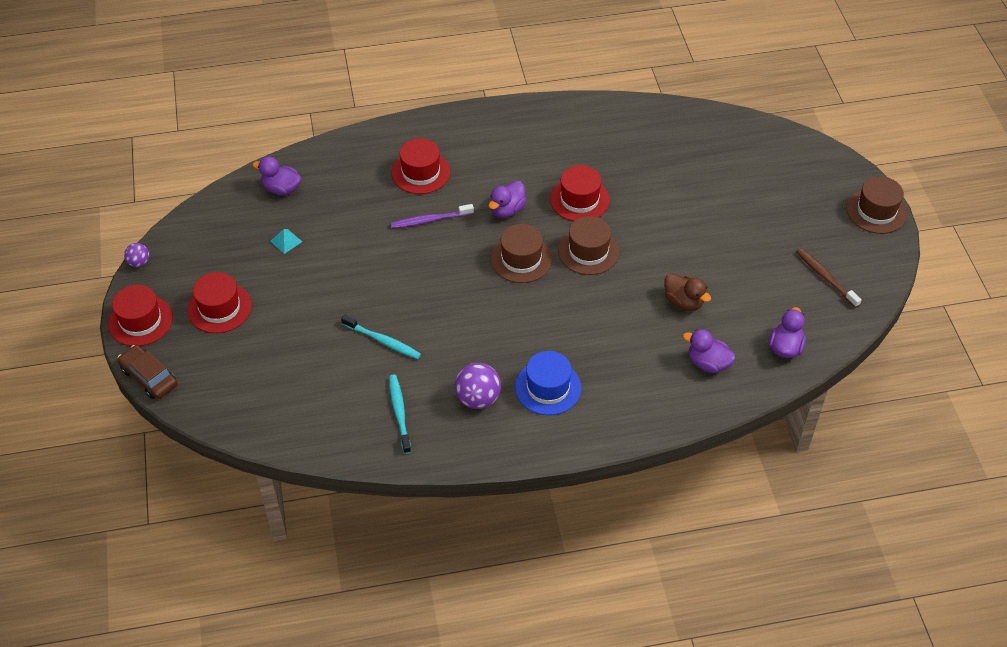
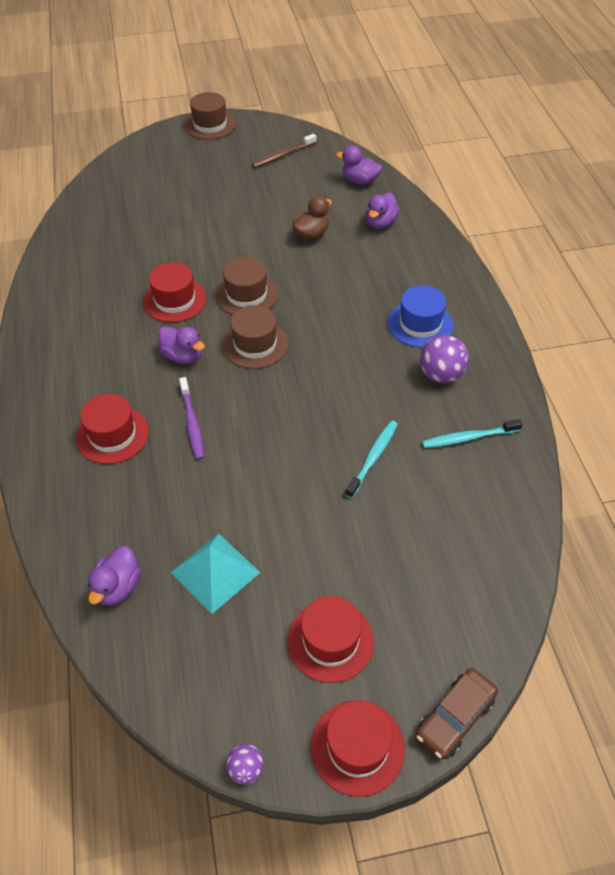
camera: 90 degrees left, 0 degrees up
turquoise pyramid [270,229,302,254] -> turquoise pyramid [170,534,260,614], size x2.07

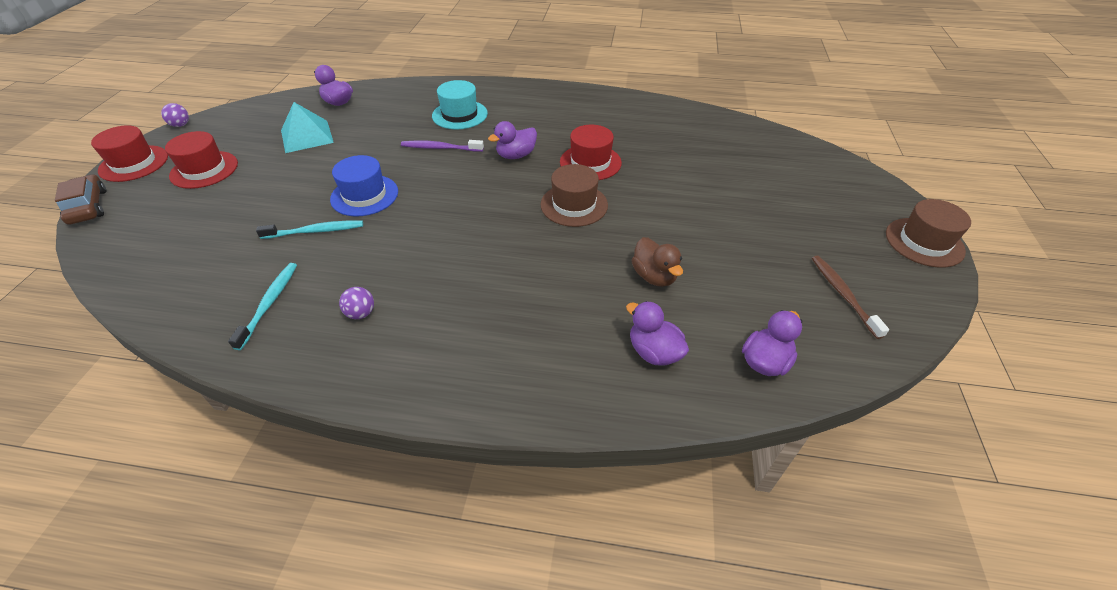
camera: 110 degrees right, 5 degrees down
red hat [76,394,149,464] -> turquoise hat [432,80,488,129]
brown hat [222,305,289,369] -> none
turquoise toothbrush [345,420,398,498] -> turquoise toothbrush turned 60 degrees counterclockwise [256,220,363,239]
blue hat [388,285,453,348] -> blue hat moved to [330,155,398,217]
purple ball [420,335,469,383] -> purple ball [339,287,374,319], size x0.57

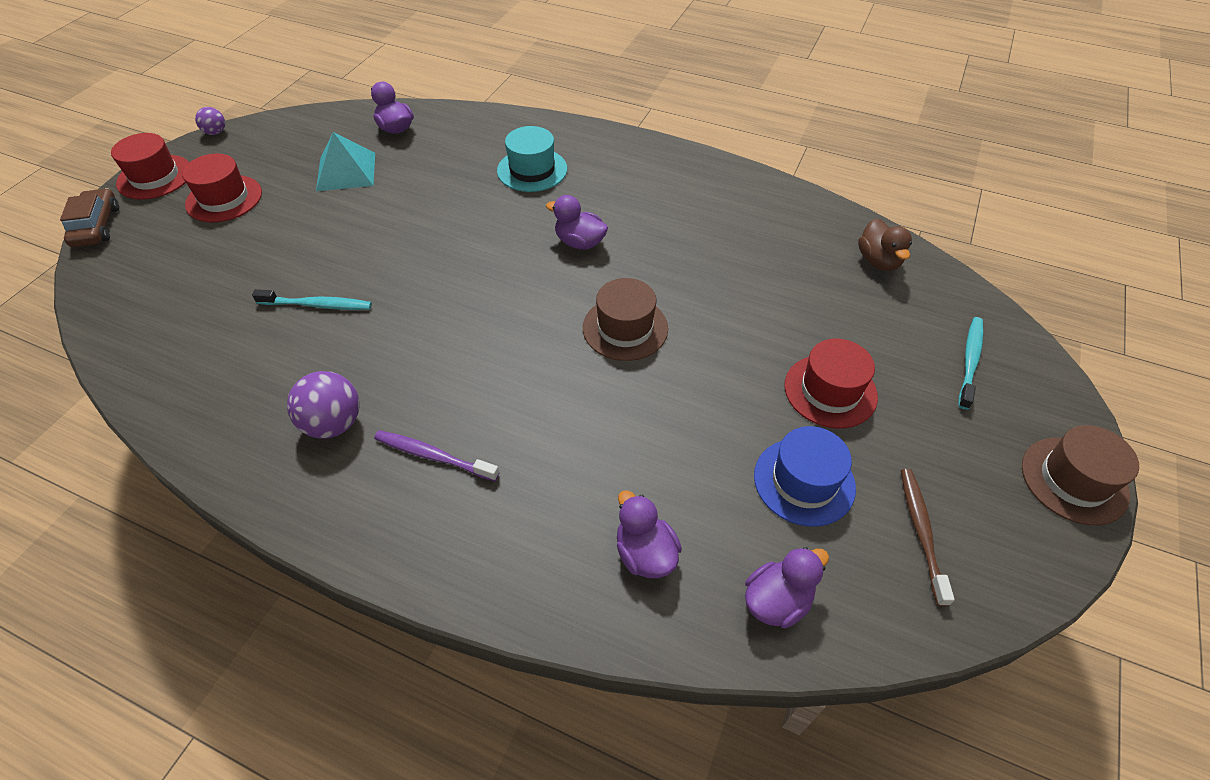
camera: 15 degrees right, 5 degrees up
turquoise toothbrush [228,263,297,350] -> turquoise toothbrush moved to [958,317,983,410]
blue hat [330,155,398,217] -> blue hat moved to [754,426,856,527]
purple ball [339,287,374,319] -> purple ball [287,371,359,439], size x1.76
purple toothbrush [401,140,484,152] -> purple toothbrush moved to [374,430,499,481]
purple duck [488,121,537,159] -> purple duck turned 45 degrees clockwise [546,195,608,250]
red hat [560,125,622,180] -> red hat moved to [784,339,878,428]
brown duck [632,237,683,287] -> brown duck moved to [858,219,912,271]

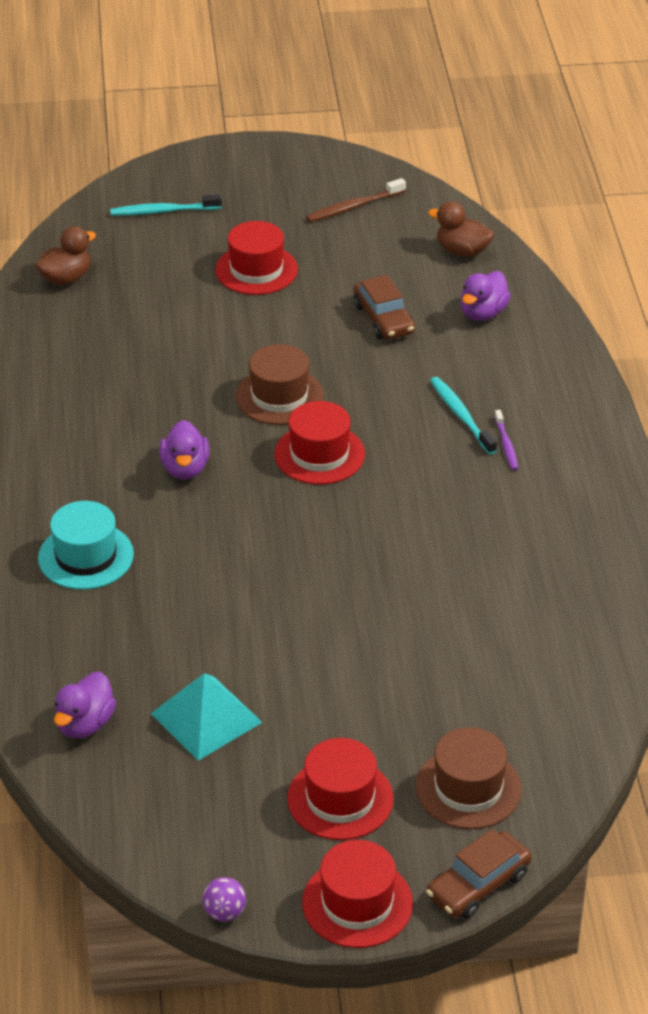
camera: 120 degrees left, 10 degrees down
turquoise toothbrush [252,289,372,310] -> turquoise toothbrush moved to [430,377,497,454]
purple ball [287,371,359,439] -> none
purple toothbrush [374,430,499,481] -> purple toothbrush [494,410,518,470], size x0.66
purple duck [745,547,829,628] -> brown duck [428,201,494,257]
blue hat [754,426,856,527] -> none
brown hat [1022,425,1139,525] -> brown hat moved to [416,727,522,829]
none -> red hat [274,401,365,484]
none -> brown car [353,275,415,340]

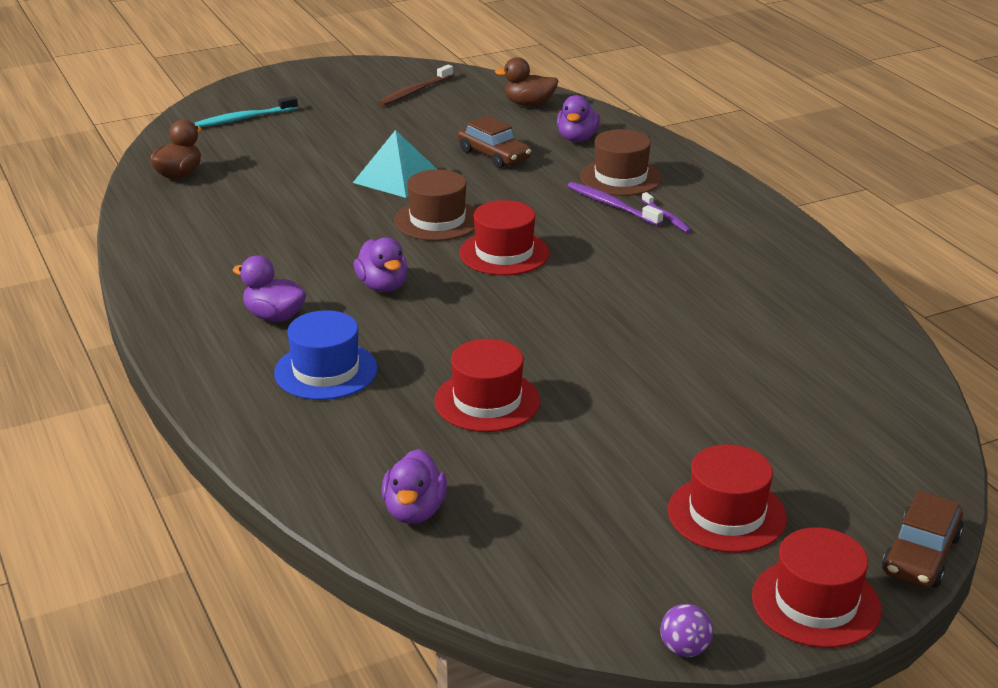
camera: 20 degrees left, 10 degrees down
turquoise hat [38,501,134,590] -> blue hat [274,310,378,400]
turquoise pyramid [150,673,263,761] -> turquoise pyramid moved to [353,130,437,198]
red hat [215,221,298,295] -> red hat moved to [434,339,541,432]
brown hat [416,727,522,829] -> brown hat moved to [580,129,662,196]
turquoise toothbrush [430,377,497,454] -> purple toothbrush [567,182,663,226]
none -> purple duck [233,256,306,322]

